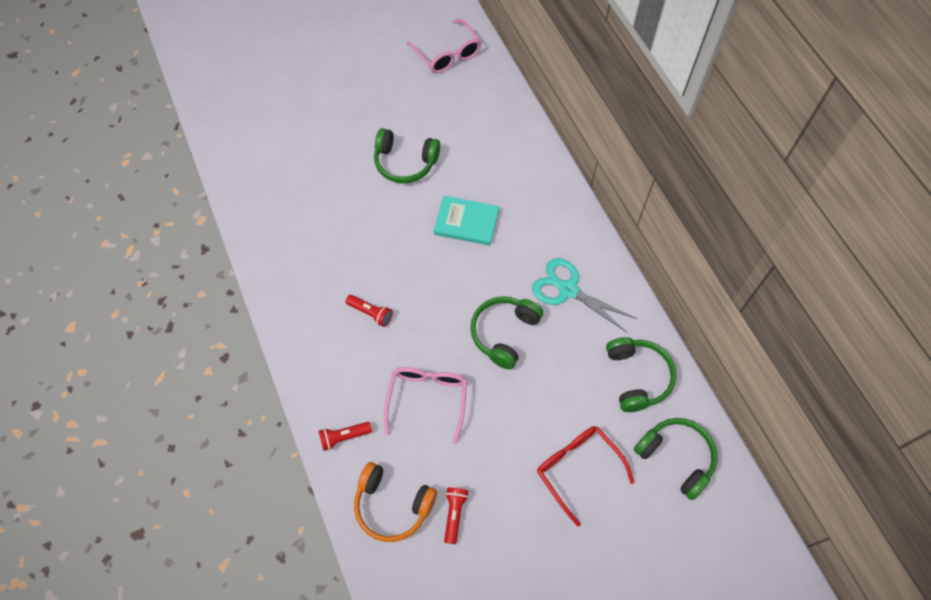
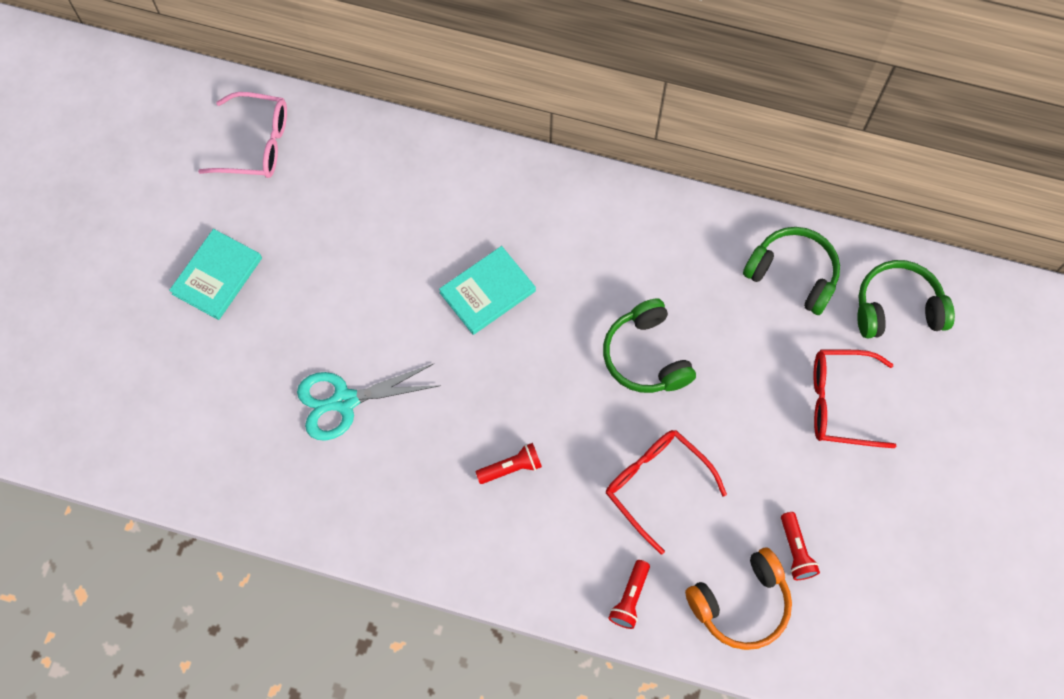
camera: 50 degrees left, 5 degrees up
green headphones [374,128,440,183] -> none
pink glasses [384,367,467,444] -> red glasses [606,430,727,554]
red flashlight [444,487,468,544] -> red flashlight turned 150 degrees counterclockwise [781,512,820,580]
turquoise scissors [532,258,635,332] -> turquoise scissors moved to [297,363,441,441]
none -> turquoise book [169,229,262,320]

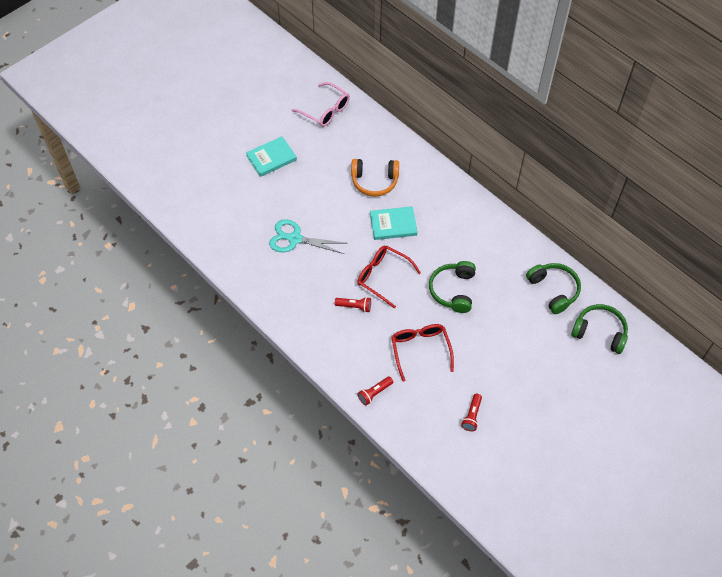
camera: 30 degrees right, 10 degrees down
orange headphones [685,548,792,650] -> orange headphones moved to [351,159,399,197]
red glasses [814,350,897,448] -> red glasses moved to [357,246,421,308]

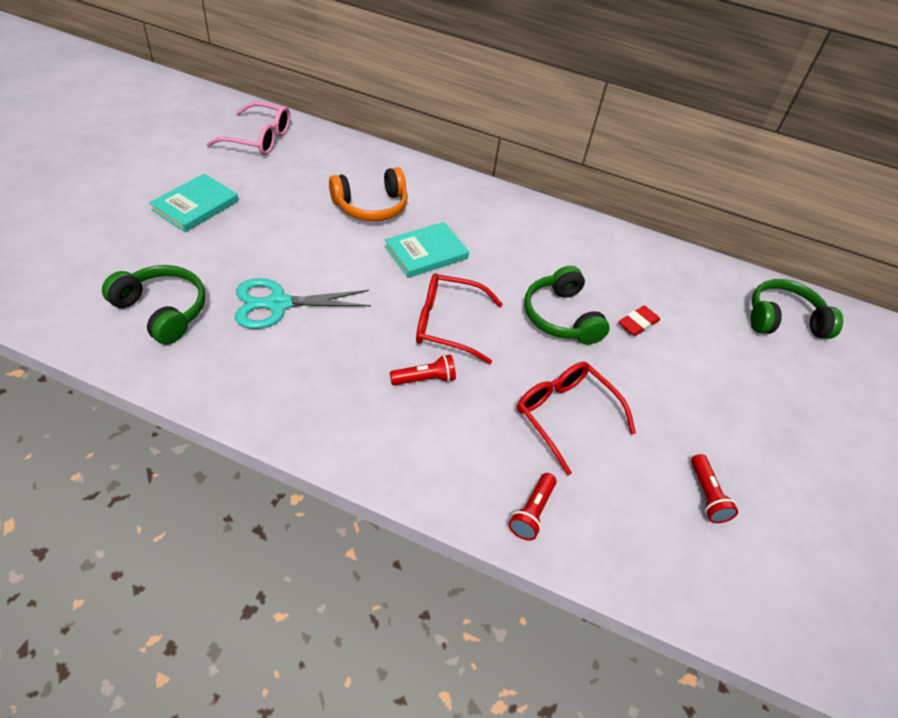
camera: 30 degrees left, 10 degrees down
green headphones [526,263,581,314] -> green headphones moved to [102,265,205,345]
none -> red eraser [618,306,660,336]

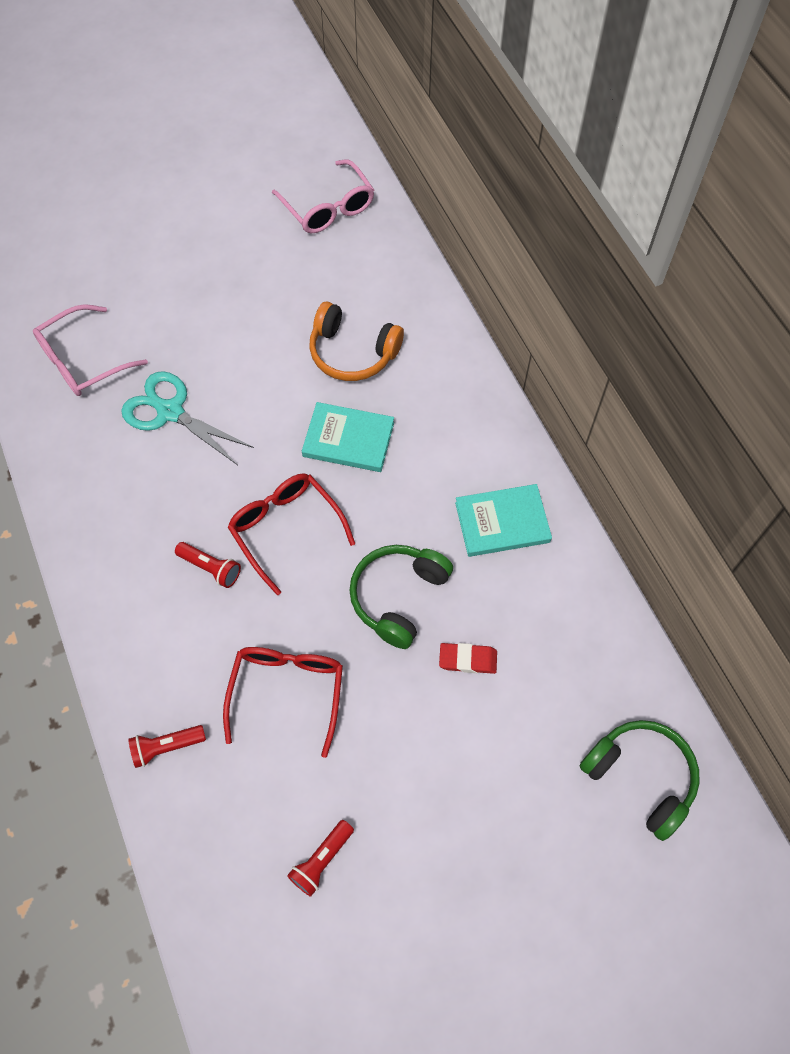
camera: 50 degrees right, 15 degrees up
green headphones [102,265,205,345] -> pink glasses [33,304,148,396]
turquoise book [149,174,239,232] -> turquoise book moved to [455,484,552,557]

